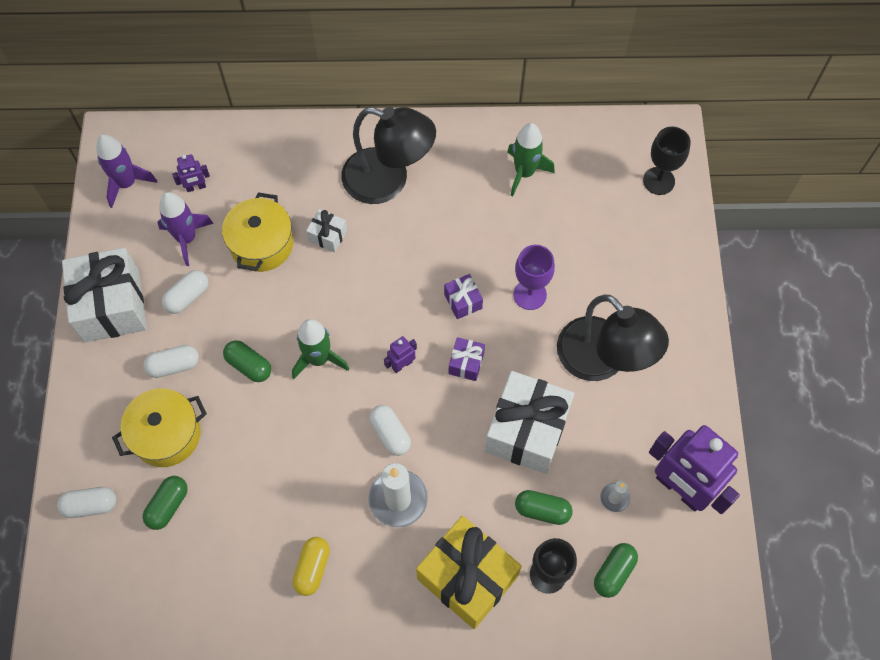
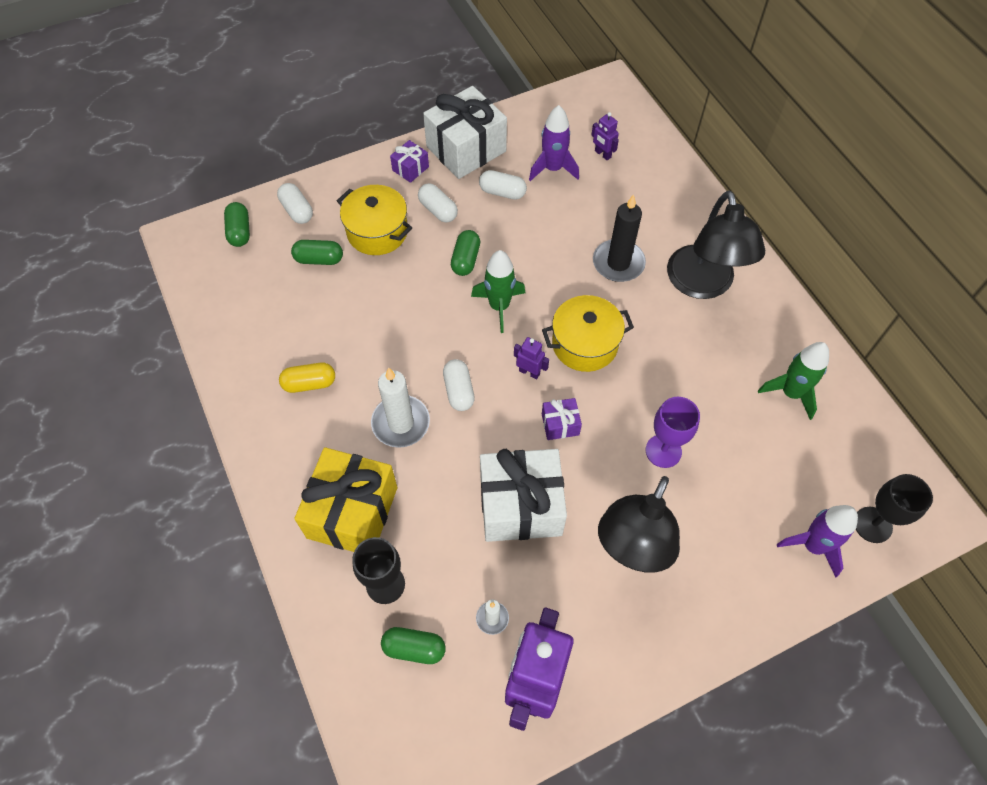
camera: 65 degrees right, 5 degrees down
purple rocket [96,134,157,208] -> purple rocket moved to [777,505,858,578]
yellow pot [222,192,293,272] -> yellow pot moved to [542,295,634,372]
white gift [306,209,347,253] -> black candle [593,194,646,282]
white capsule [369,405,411,456] -> white capsule turned 45 degrees counterclockwise [443,359,475,411]
purple gift [444,274,483,319] -> purple gift moved to [390,140,429,183]
green capsule [515,490,573,525] -> green capsule moved to [224,202,250,247]

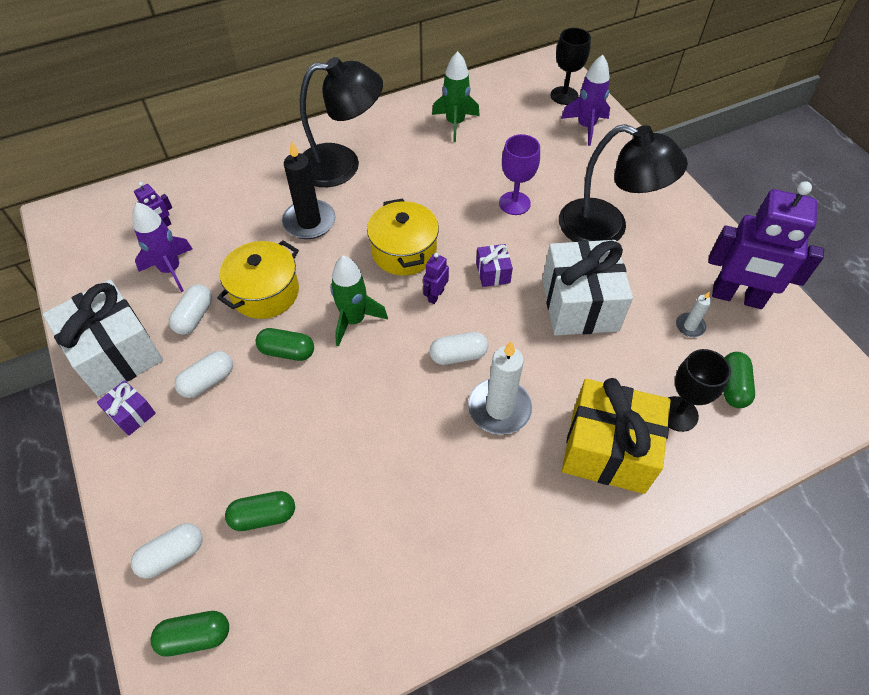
camera: 90 degrees left, 5 degrees down
yellow capsule [279,363,335,393] -> none
green capsule [291,240,343,265] -> green capsule turned 75 degrees clockwise [225,491,295,531]
yellow pot [337,185,412,255] -> yellow pot moved to [217,240,299,319]

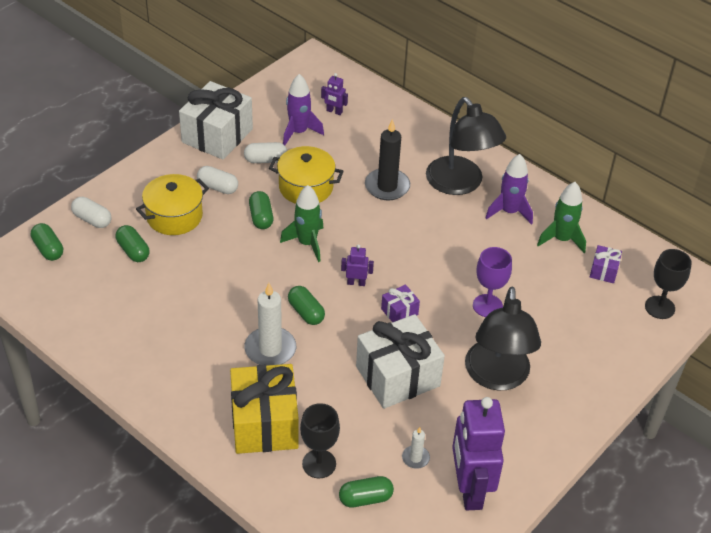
camera: 65 degrees right, 10 degrees down
purple gift [97,380,156,436] -> purple gift moved to [590,245,622,283]
yellow pot [367,198,439,276] -> yellow pot moved to [136,174,209,235]
white capsule [430,332,488,365] -> green capsule [288,286,325,325]
purple rocket [561,55,610,146] -> purple rocket moved to [485,154,533,225]

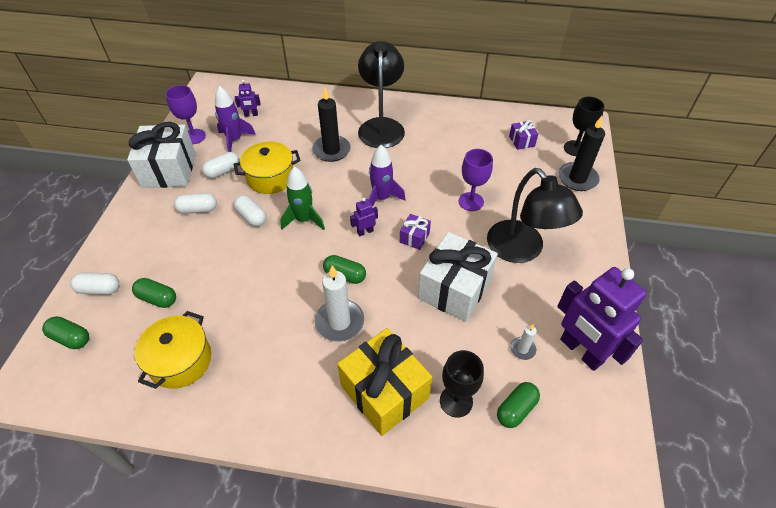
camera: 30 degrees left, 5 degrees up
yellow pot [136,174,209,235] -> yellow pot moved to [135,311,211,389]
green capsule [249,191,273,229] -> white capsule [234,195,266,227]
black lamp [426,97,506,195] -> black lamp turned 120 degrees counterclockwise [358,41,405,148]
purple rocket [485,154,533,225] -> purple rocket moved to [369,145,406,207]
green rocket [537,182,586,253] -> none
none -> purple goblet [166,85,206,144]
none -> black candle [558,116,605,191]

